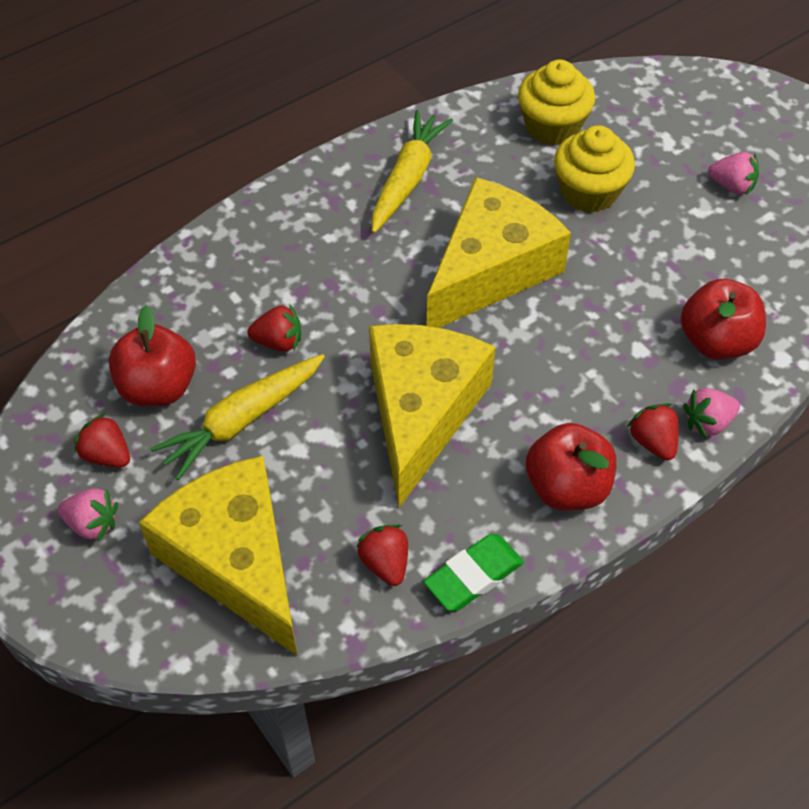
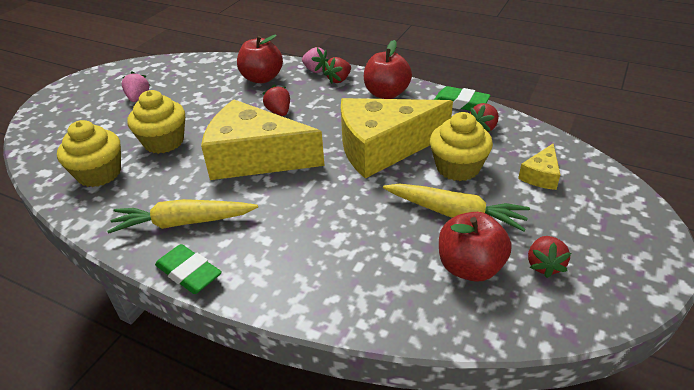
camera: 115 degrees left, 15 degrees down
pink strawberry [58,488,118,542] -> none
yellow cheese [139,456,297,656] -> yellow cheese [518,143,560,190], size x0.43
red strawberry [247,304,301,352] -> red strawberry moved to [262,85,290,116]
none -> green eraser [155,244,222,294]
none -> yellow cupcake [430,112,493,181]

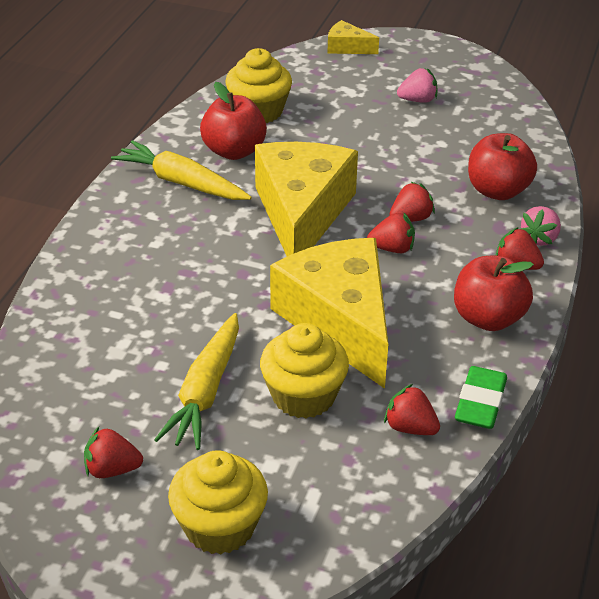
camera: 80 degrees right, 0 degrees up
yellow carrot [107,199,258,234] -> yellow carrot turned 45 degrees counterclockwise [111,140,252,200]
yellow cupcake [127,90,185,154] -> yellow cupcake moved to [168,450,268,554]
green eraser [155,244,222,294] -> none
red apple [439,212,512,282] -> red apple moved to [200,82,267,160]
yellow cheese [518,143,560,190] -> yellow cheese moved to [328,20,379,54]
none -> red strawberry [367,213,415,253]

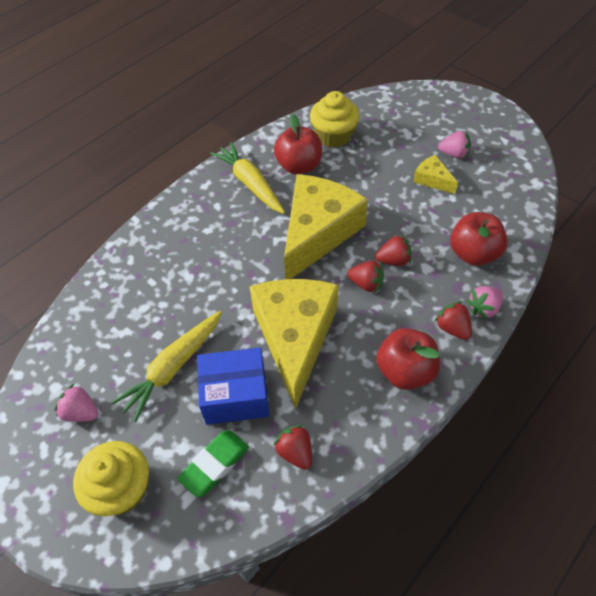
camera: 25 degrees right, 15 degrees up
red strawberry [84,427,143,478] -> pink strawberry [54,384,98,422]
yellow cupcake [260,323,349,418] -> blue box [197,347,269,425]
yellow cheese [328,20,379,54] -> yellow cheese moved to [413,155,458,194]
green eraser [455,366,507,429] -> green eraser moved to [177,430,249,497]

